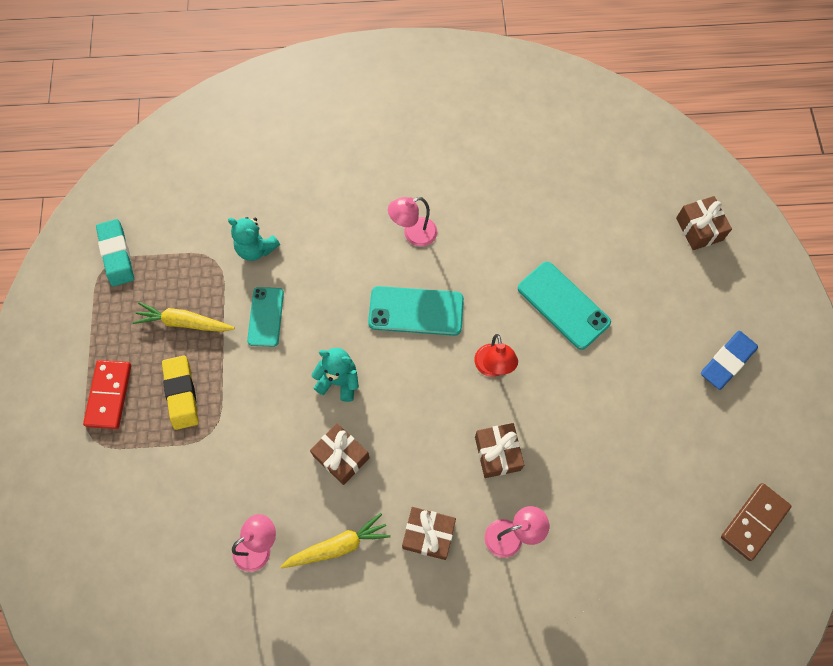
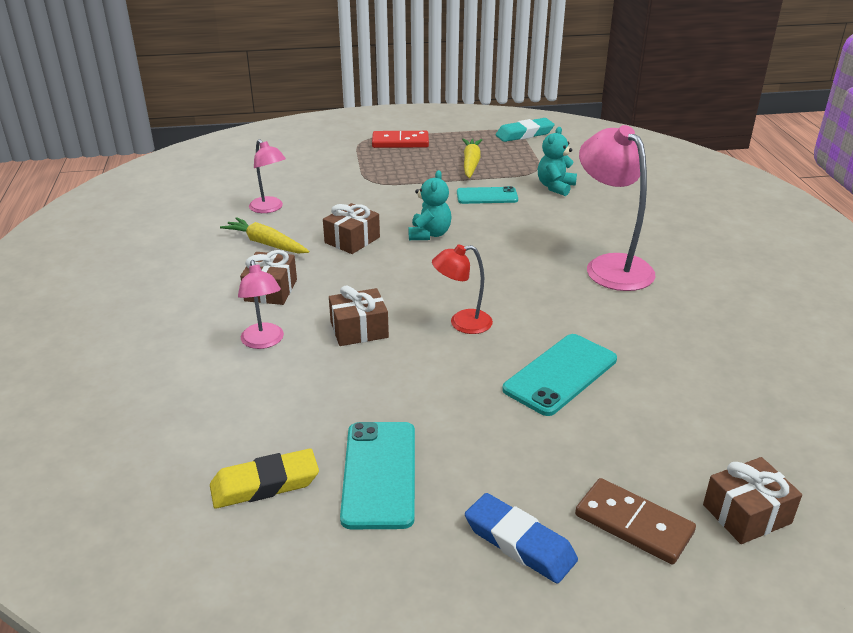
camera: 85 degrees right, 35 degrees down
yellow eraser [162,355,199,430] -> yellow eraser moved to [210,448,319,508]
yellow carrot [280,513,391,568] -> yellow carrot turned 150 degrees clockwise [220,217,309,254]
turquoise phone [368,286,464,336] -> turquoise phone moved to [340,422,415,529]
pink lamp [388,197,437,246] -> pink lamp [579,125,655,291], size x1.76
brown domino [721,483,792,561] -> brown domino moved to [575,478,696,565]

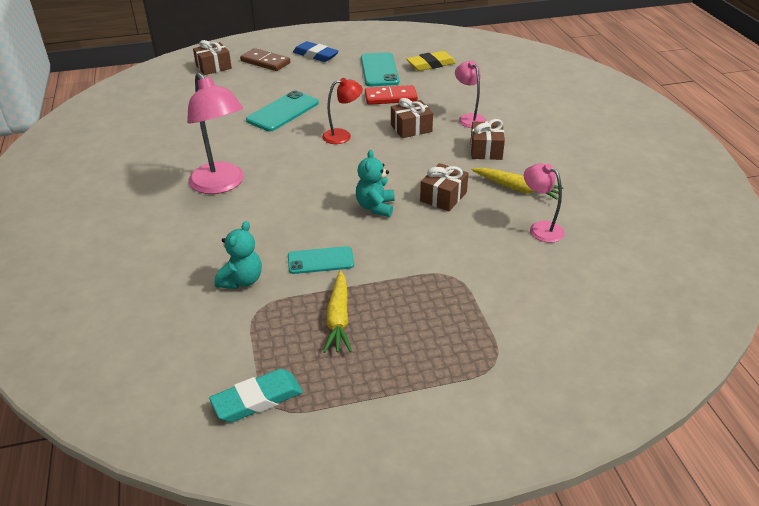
camera: 175 degrees right, 5 degrees up
red domino [372,131,429,148] -> red domino moved to [365,85,418,105]

